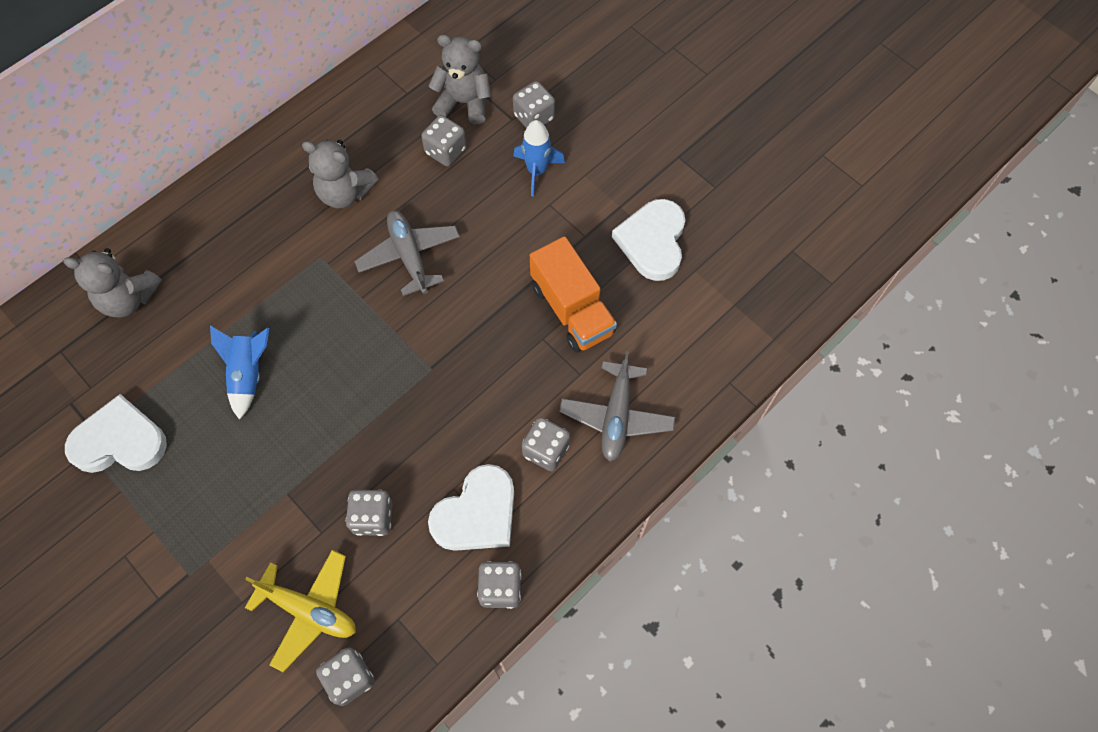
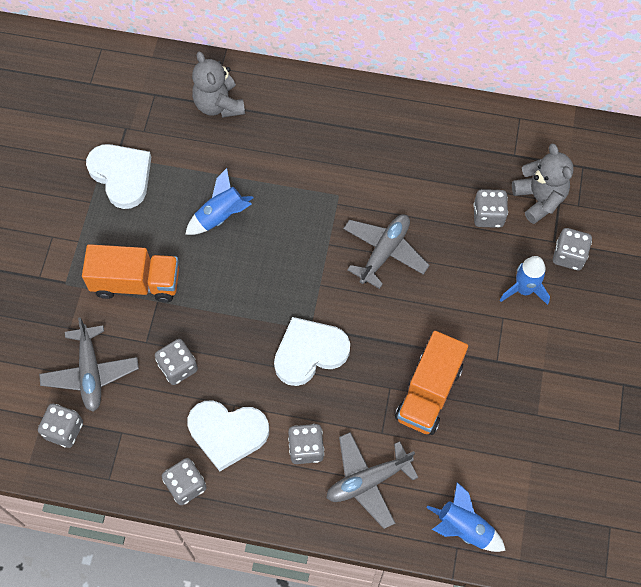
camera: 55 degrees right, 0 degrees up
yellow plane [245,550,356,672] -> grey plane [39,317,139,412]
grey teddy bear [302,139,379,208] -> none
white heart [612,199,685,281] -> white heart moved to [274,317,350,386]
none -> orange truck [82,244,179,302]
none -> blue rocket [426,482,506,552]

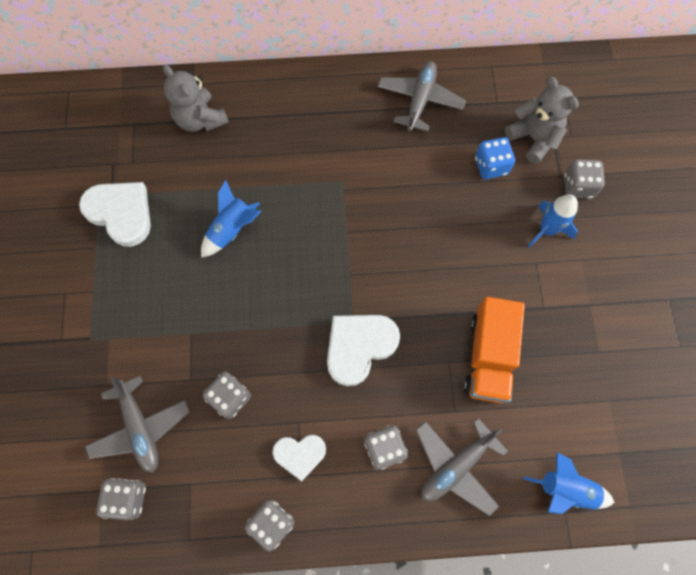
camera: 15 degrees left, 5 degrees up
orange truck [82,244,179,302] -> none
white heart [187,400,269,471] -> white heart [272,435,326,481], size x0.61
grey plane [343,214,430,289] -> grey plane moved to [378,61,466,132]
grey dice [473,189,508,228] -> blue dice [475,137,515,179]

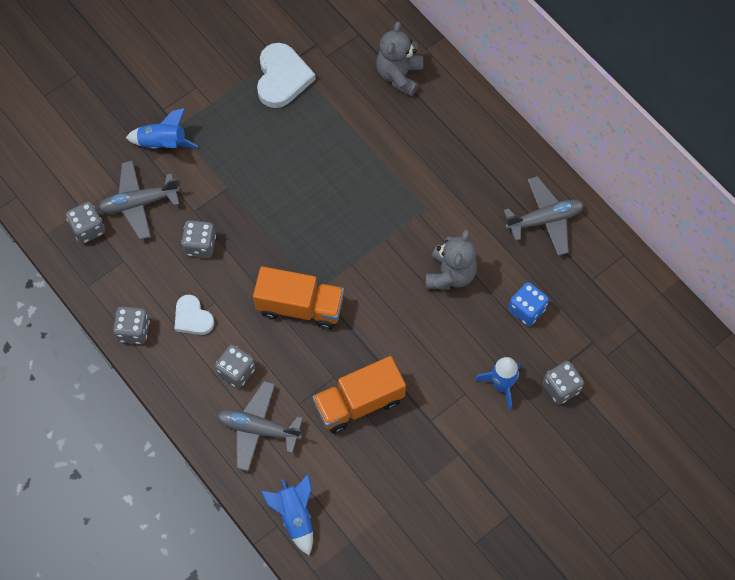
camera: 55 degrees right, 5 degrees down
grey plane [85,376,190,473] -> grey plane turned 45 degrees clockwise [98,160,180,240]
blue rocket [201,180,262,258] -> blue rocket moved to [126,108,198,149]
white heart [327,315,400,386] -> orange truck [253,266,344,330]
grey teddy bear [505,76,579,164] -> grey teddy bear moved to [426,229,477,290]

